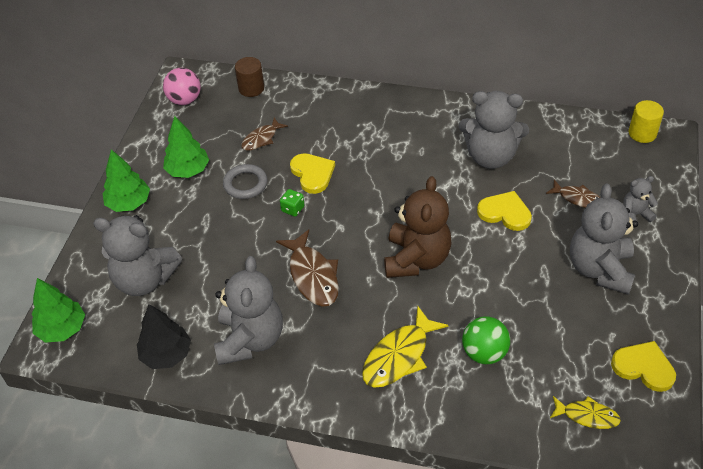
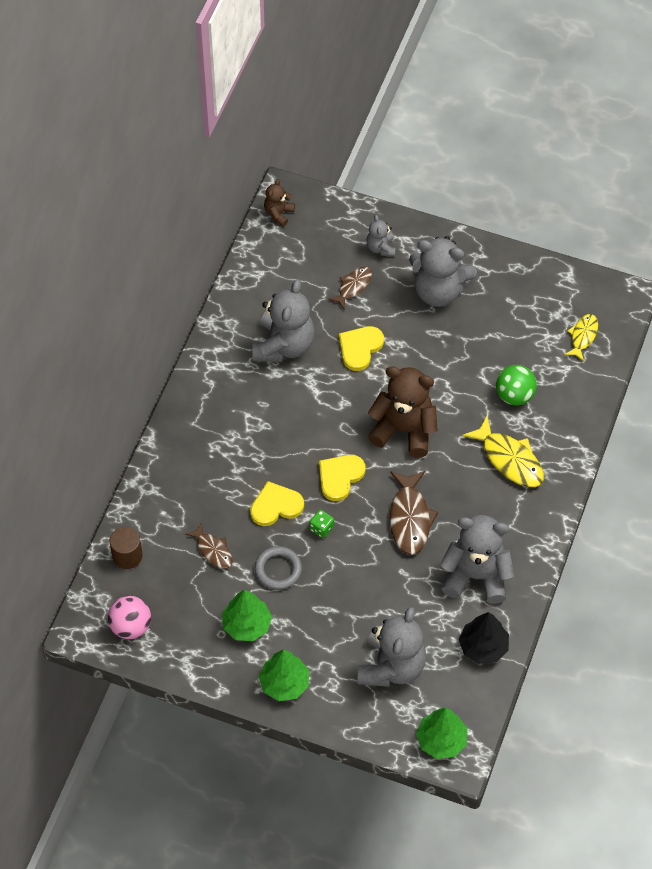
camera: 85 degrees left, 10 degrees up
brown fish [276,229,339,307] -> brown fish turned 105 degrees clockwise [390,471,438,555]
yellow heart [611,341,676,392] -> yellow heart moved to [319,455,365,501]
yellow cylinder [629,100,664,143] -> brown teddy bear [264,179,295,227]

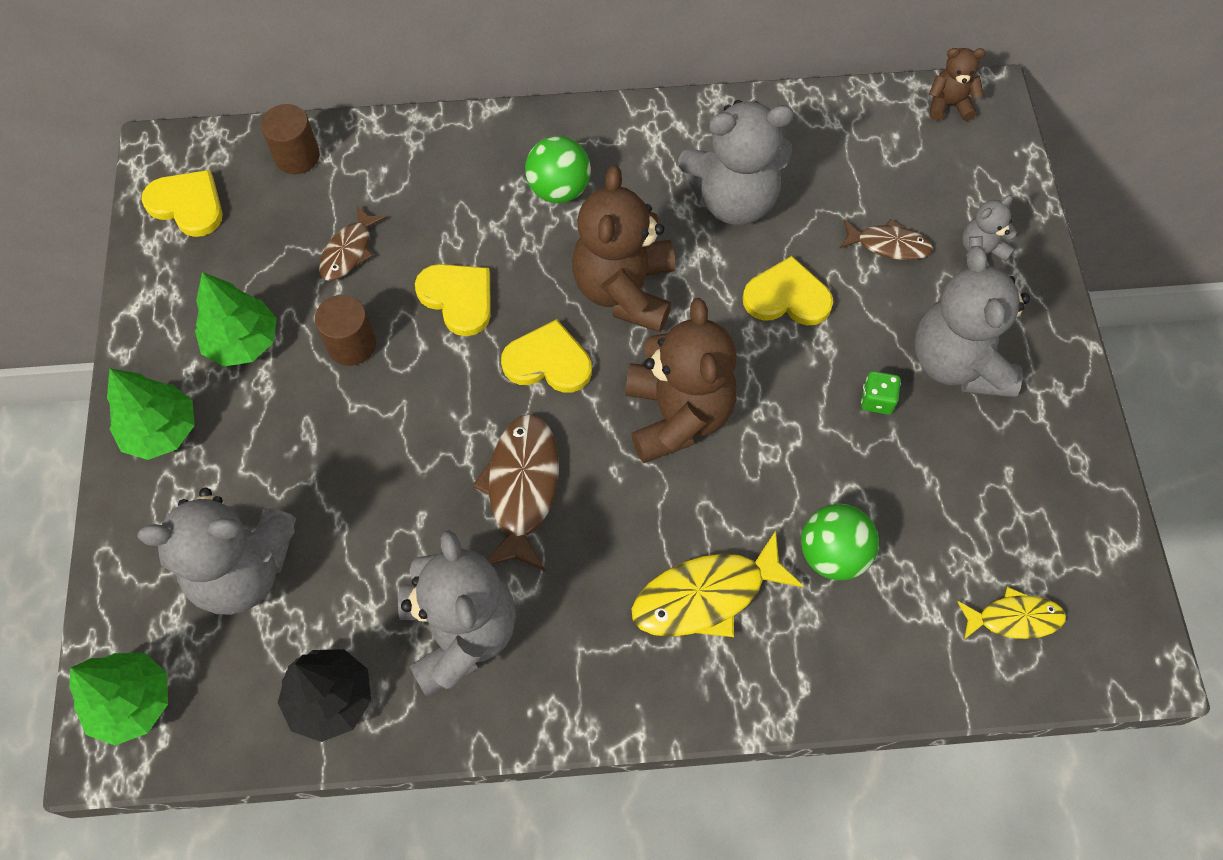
camera: 65 degrees right, 5 degrees up
pink ball [108,596,151,639] -> yellow heart [141,170,223,237]
grey ring [255,546,302,590] -> brown cylinder [315,295,376,366]
green dice [310,510,334,538] -> green dice moved to [861,371,901,415]
brown fish [390,471,438,555] -> brown fish turned 120 degrees clockwise [472,414,559,571]
yellow fish [462,416,544,487] -> yellow fish turned 45 degrees clockwise [632,530,803,637]
none -> green ball [525,136,591,203]
none -> brown teddy bear [572,165,675,332]

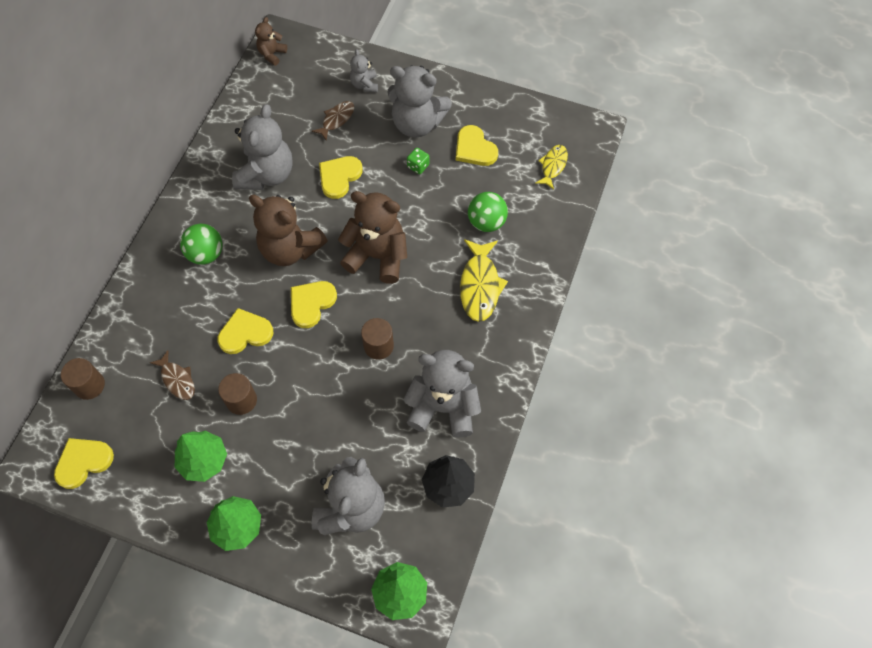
camera: 65 degrees left, 0 degrees up
brown fish [472,414,559,571] -> brown cylinder [361,318,394,360]
none -> yellow heart [456,125,498,166]

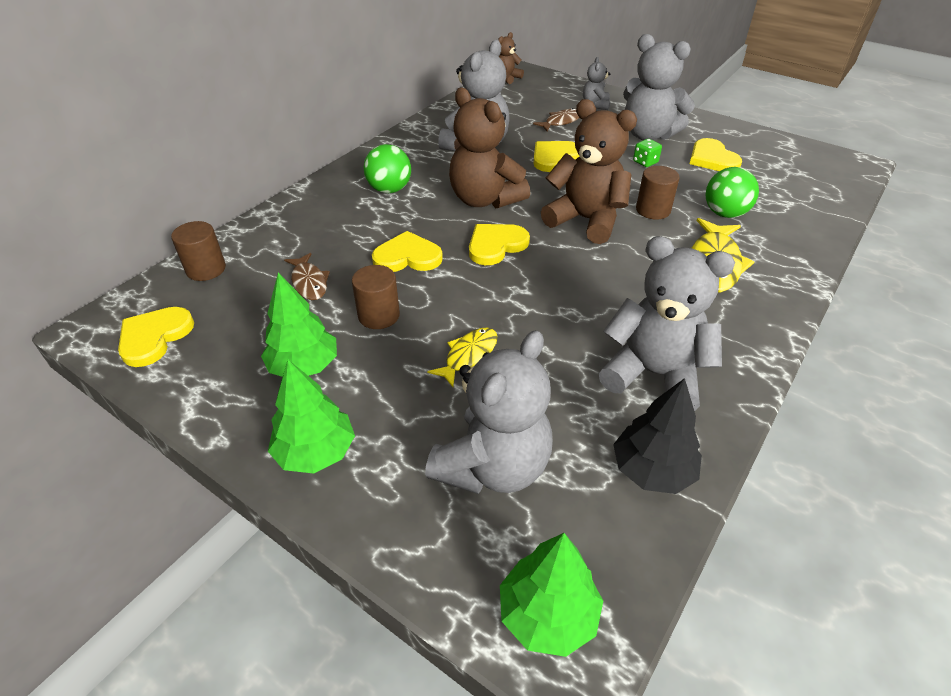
camera: 15 degrees right, 20 degrees down
yellow heart [54,438,114,489] -> yellow heart turned 45 degrees counterclockwise [118,307,194,367]
brown cylinder [361,318,394,360] -> brown cylinder moved to [636,166,680,220]
yellow fish [536,145,568,189] -> yellow fish moved to [427,328,498,387]

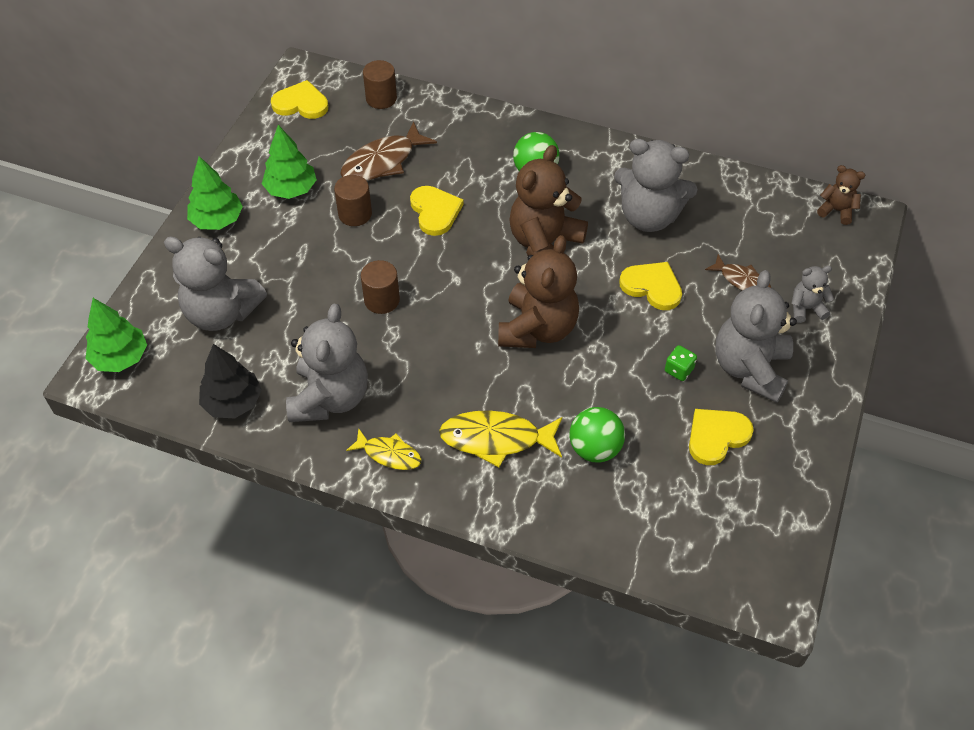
camera: 75 degrees right, 10 degrees up
brown fish [284,253,330,300] -> brown fish [340,121,437,181], size x1.64
yellow fish [427,328,498,387] -> yellow fish moved to [346,428,421,470]
yellow heart [469,224,530,265] -> none
brown cylinder [636,166,680,220] -> brown cylinder moved to [361,260,400,314]

